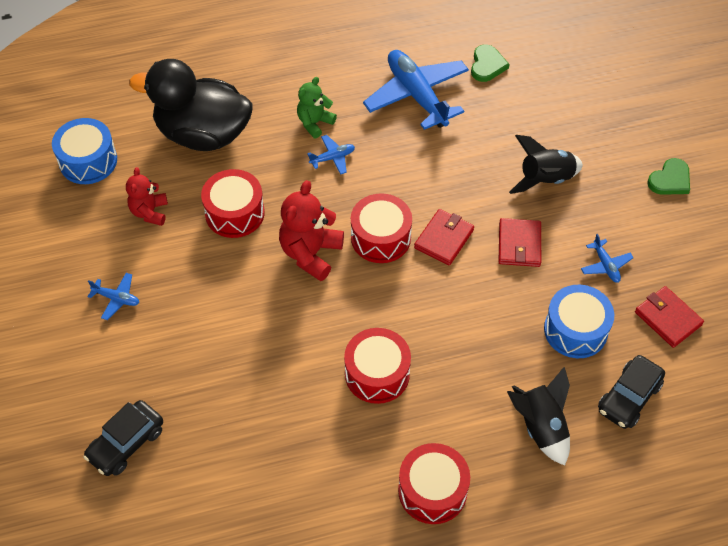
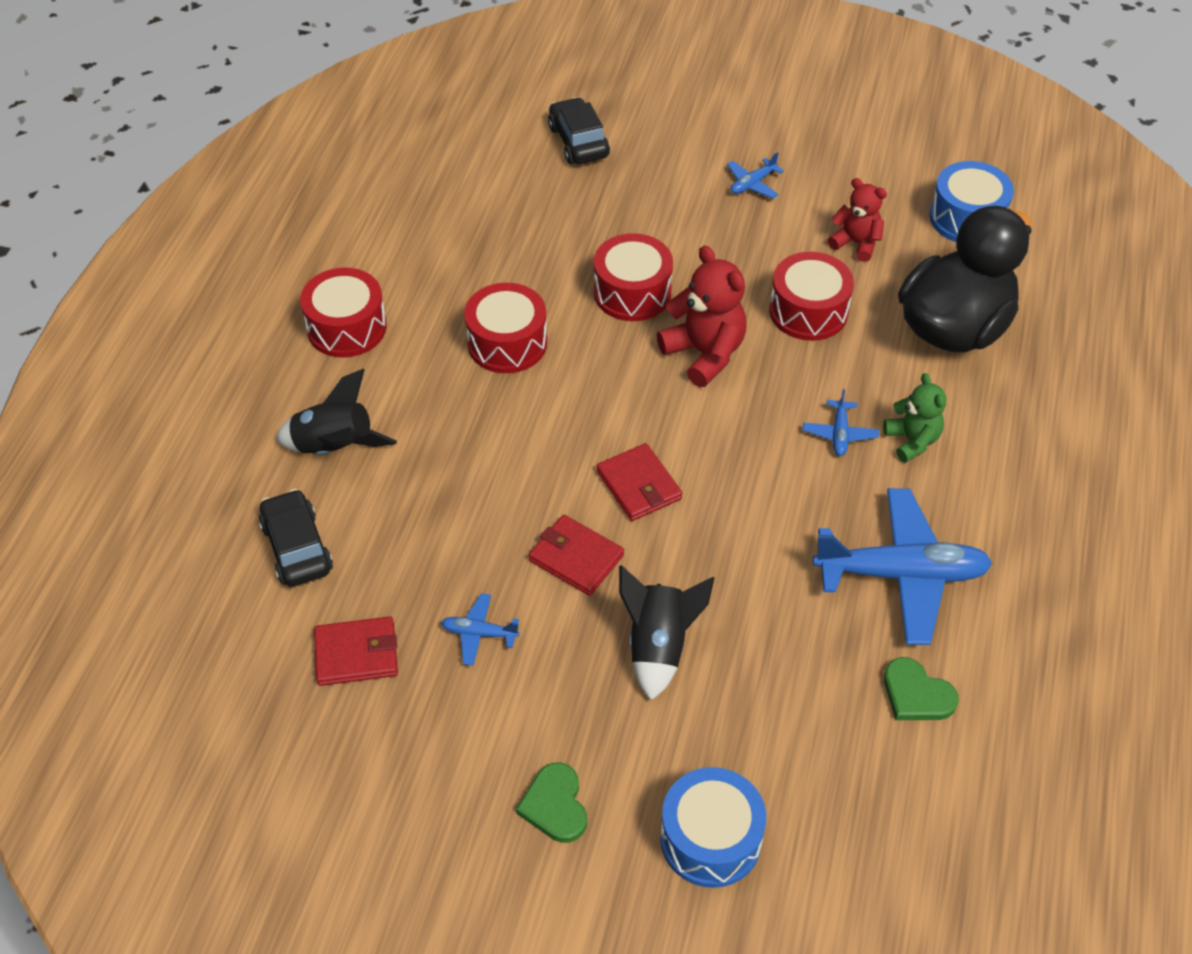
camera: 120 degrees right, 5 degrees down
red drum [351,193,412,263] -> red drum moved to [594,233,673,321]
blue drum [544,285,614,358] -> blue drum moved to [660,767,766,888]

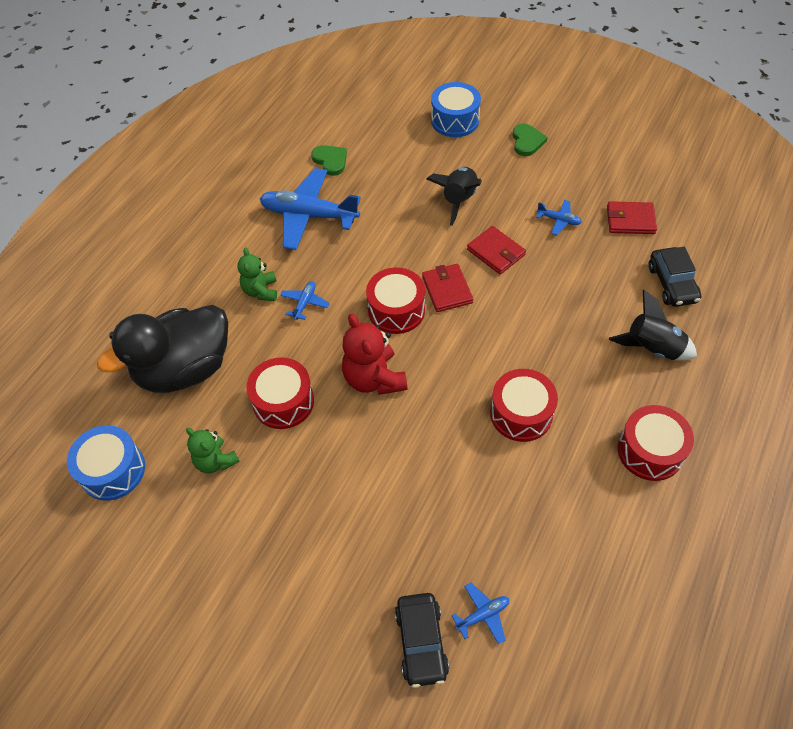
camera: 165 degrees left, 5 degrees up
red drum [594,233,673,321] -> red drum moved to [366,267,425,334]
blue plane [727,152,784,199] -> blue plane moved to [452,583,509,645]
red teddy bear [828,178,887,262] -> green teddy bear [186,428,240,473]

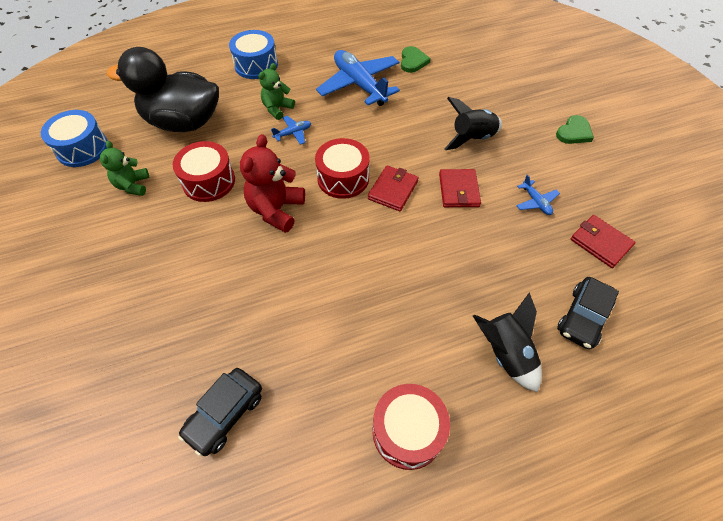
camera: 40 degrees right, 0 degrees up
black car [395,593,449,688] -> black car moved to [178,368,262,457]
blue drum [431,82,481,137] -> blue drum moved to [229,30,278,79]
blue plane [452,583,509,645] -> none
red drum [490,369,558,442] -> none

